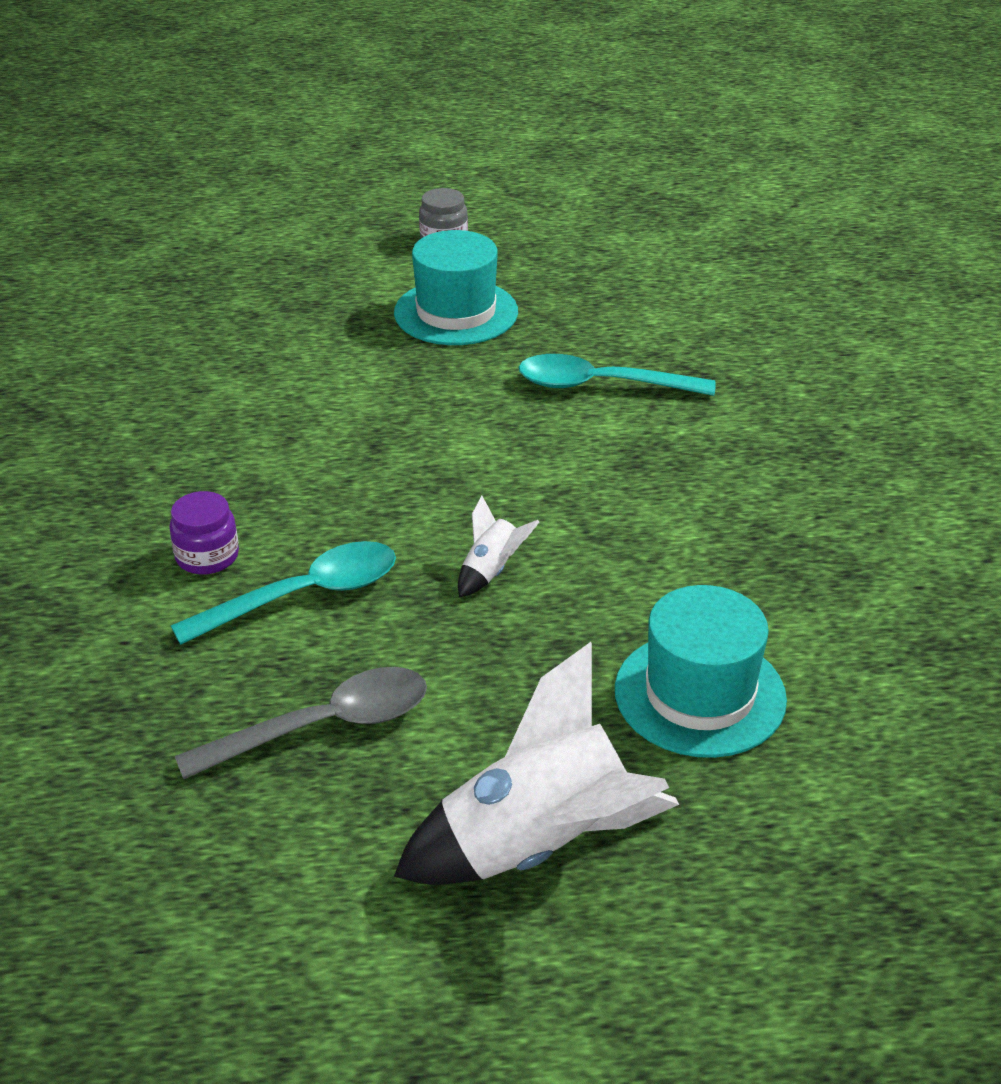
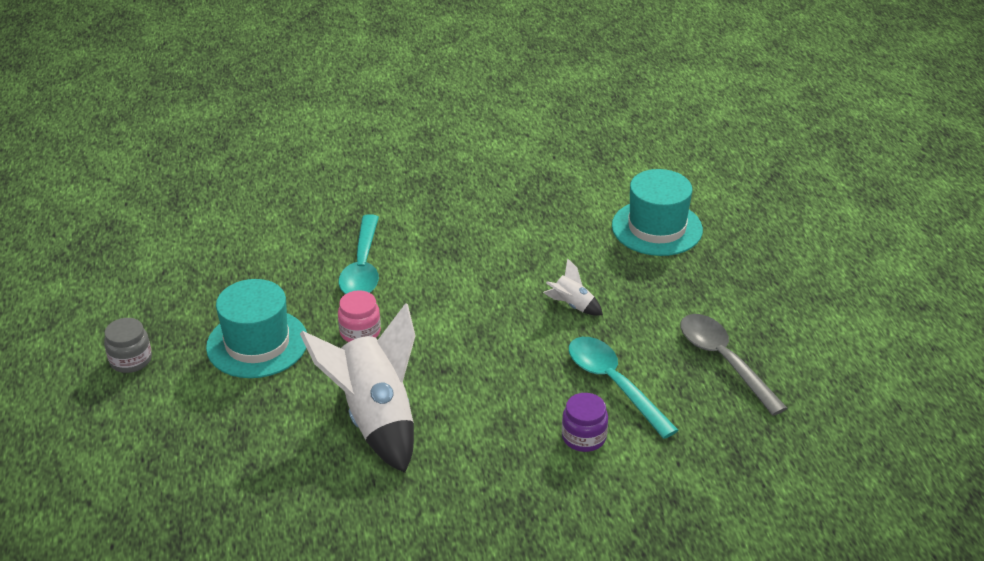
camera: 95 degrees left, 0 degrees up
white rocket [394,642,679,885] -> white rocket moved to [300,303,416,473]
none -> pink jar [338,290,381,342]

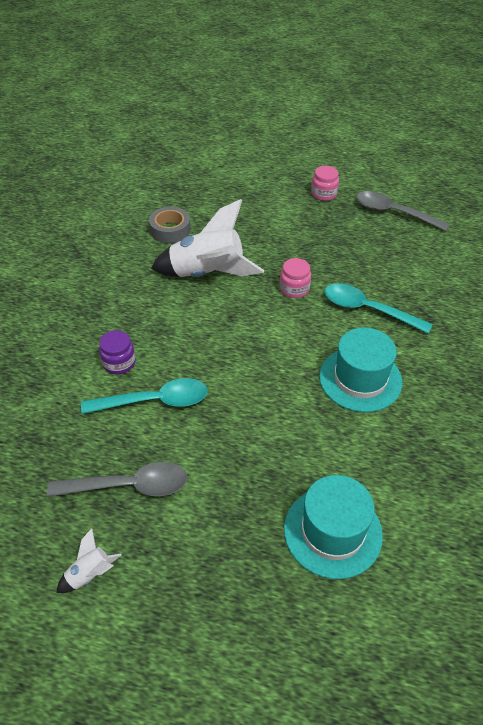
camera: 115 degrees right, 10 degrees up
grey jar [104,318,152,373] -> pink jar [311,166,339,201]
turquoise hat [206,279,307,378] -> turquoise hat moved to [319,328,402,412]
white rocket [543,258,603,316] -> white rocket moved to [56,529,122,593]
none -> grey tape [149,207,191,243]
none -> grey spoon [356,191,450,231]

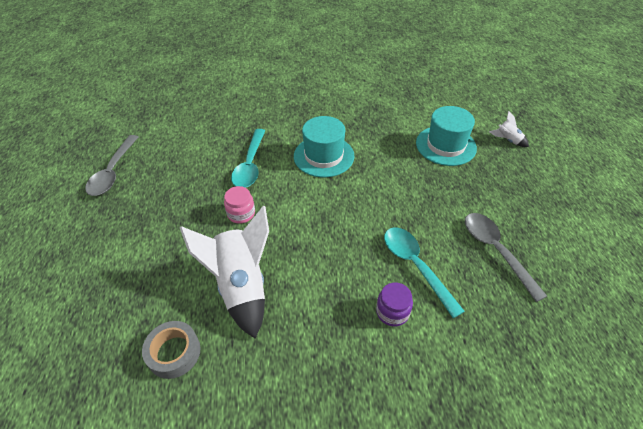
camera: 110 degrees left, 0 degrees up
white rocket [56,529,122,593] -> white rocket moved to [489,111,529,147]
pink jar [311,166,339,201] -> none

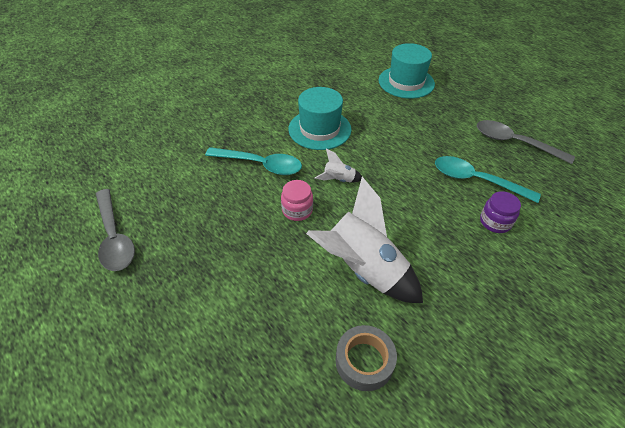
camera: 35 degrees left, 0 degrees up
turquoise spoon [231,129,265,188] -> turquoise spoon turned 45 degrees counterclockwise [205,147,302,175]
white rocket [489,111,529,147] -> white rocket moved to [315,148,362,182]

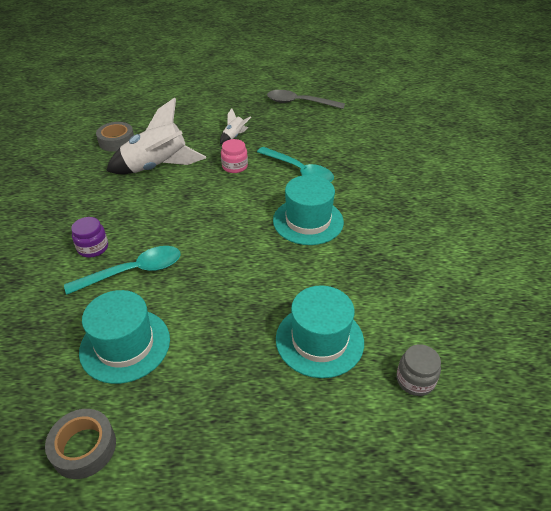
camera: 130 degrees right, 5 degrees down
turquoise spoon [205,147,302,175] -> turquoise spoon turned 105 degrees counterclockwise [257,147,334,182]
white rocket [315,148,362,182] -> white rocket moved to [220,108,251,144]
grey spoon [477,120,575,164] -> turquoise hat [79,290,170,384]
none -> grey tape [45,409,116,479]
none -> grey jar [396,344,441,396]

